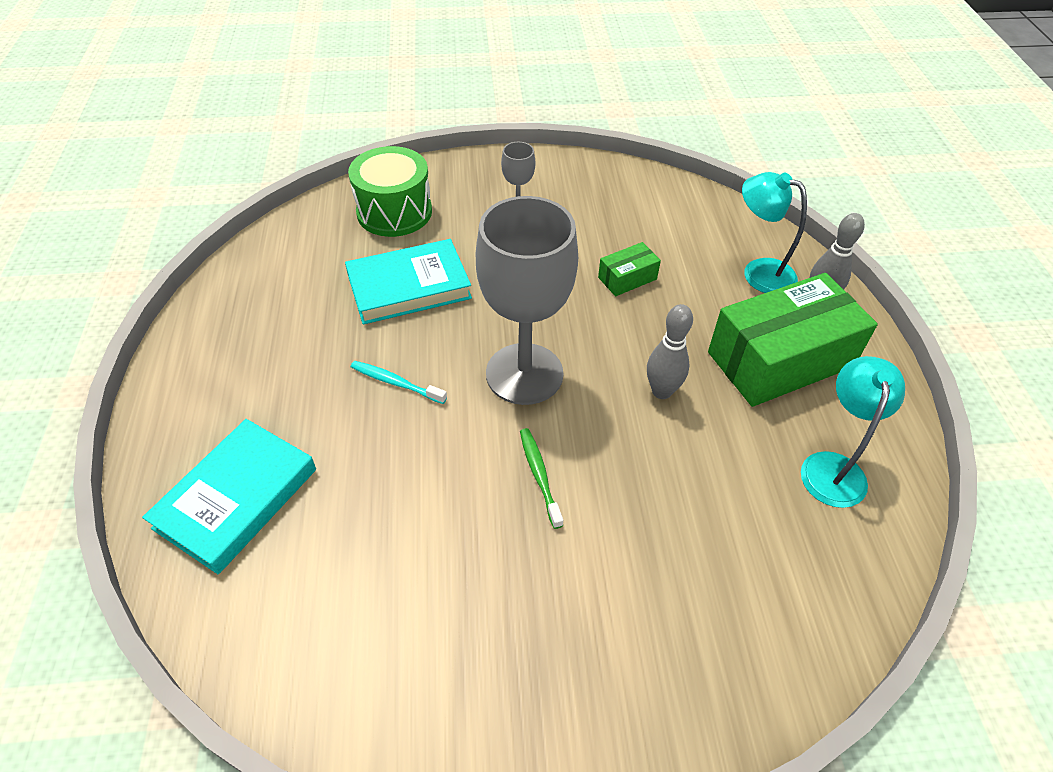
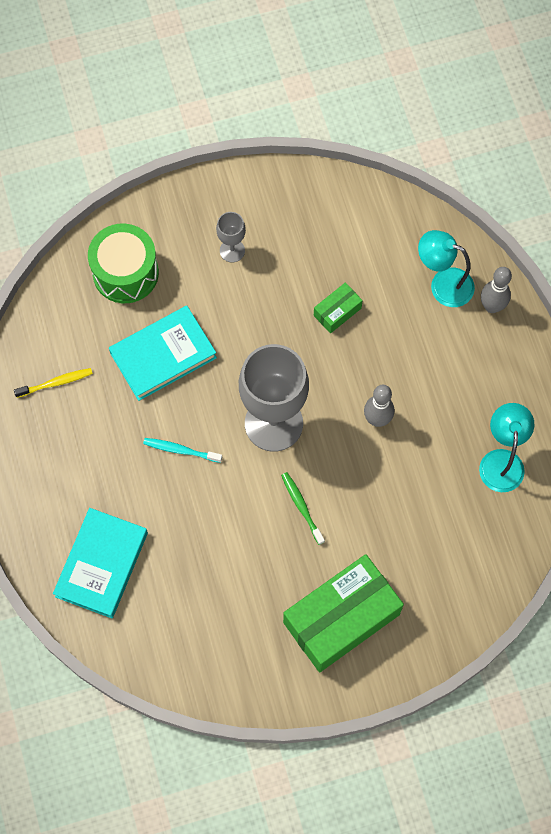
camera: 10 degrees left, 20 degrees up
green box [708,273,878,407] -> green box moved to [283,554,404,672]
none -> yellow toothbrush [14,368,93,398]

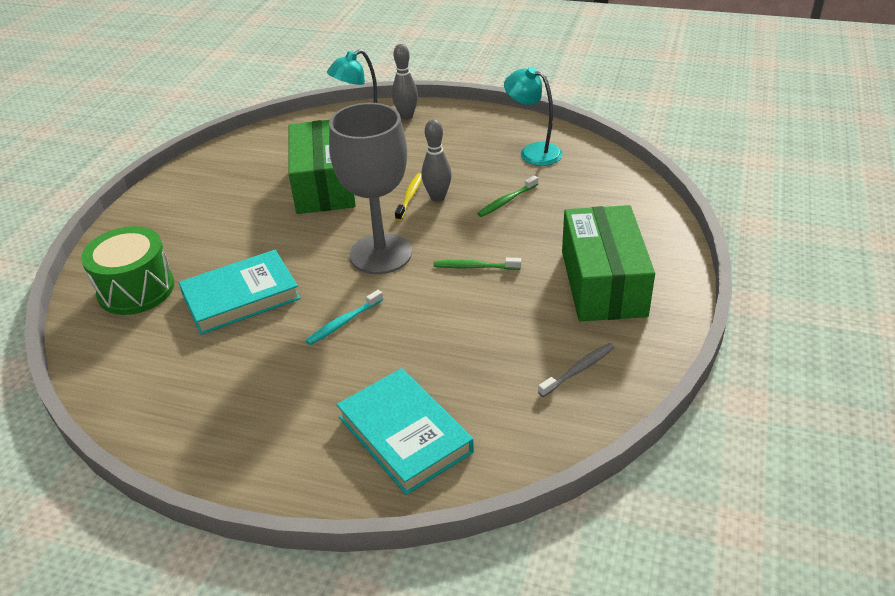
camera: 55 degrees left, 30 degrees down
yellow toothbrush [14,368,93,398] -> yellow toothbrush moved to [395,173,422,221]
turquoise book [109,306,217,401] -> turquoise book turned 60 degrees clockwise [179,250,301,335]
grey goblet [216,212,246,263] -> none
green box [314,282,363,333] -> green box [288,120,356,214], size x2.25
none -> green toothbrush [477,175,538,217]
none -> grey toothbrush [538,343,615,397]

